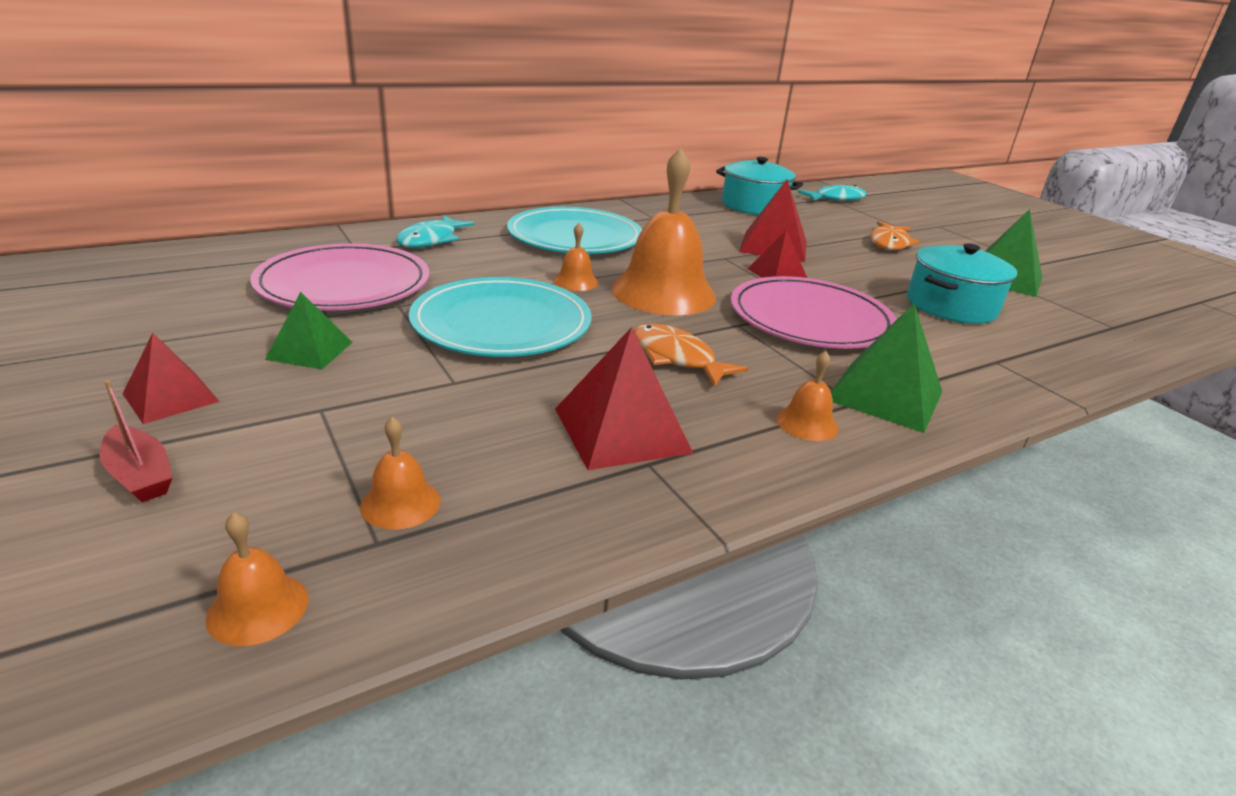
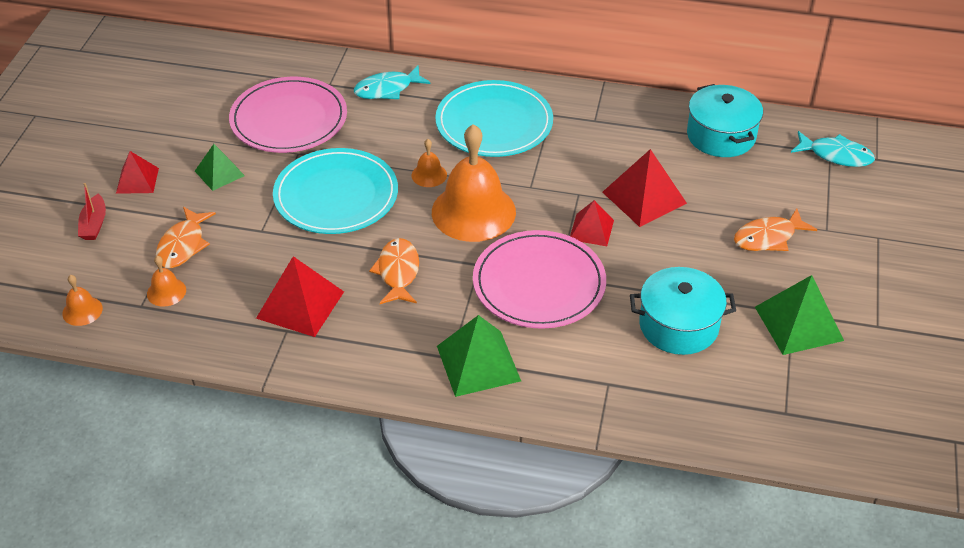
camera: 45 degrees right, 15 degrees up
orange bell [776,351,839,441] -> none
none -> orange fish [156,207,216,268]

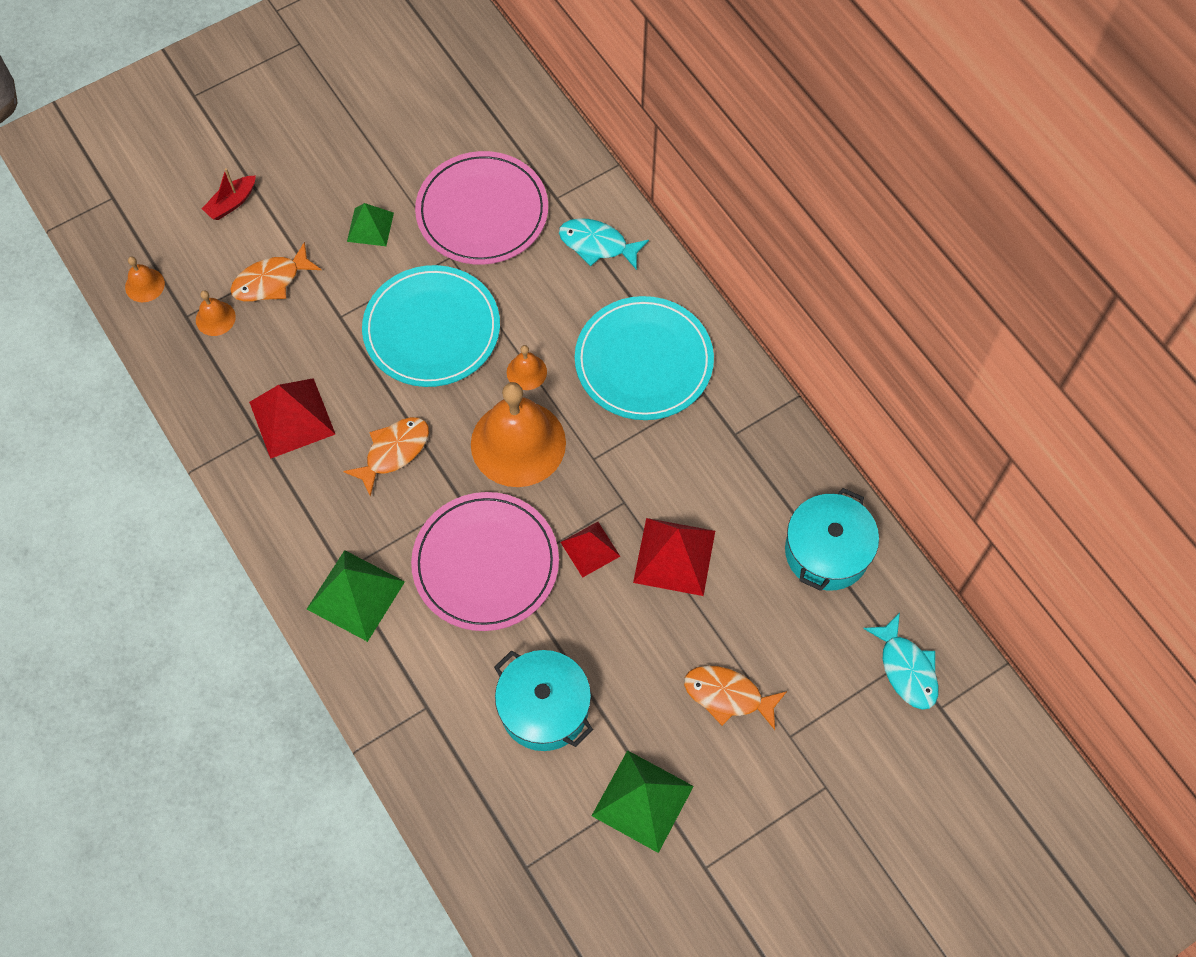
camera: 45 degrees right, 20 degrees up
red pyramid [116,151,159,194] -> none

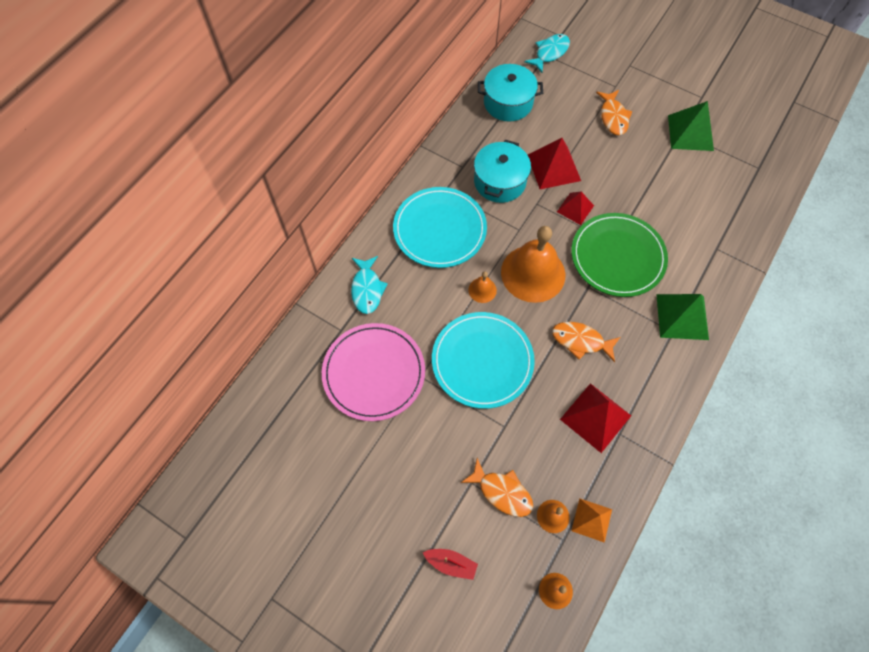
camera: 115 degrees left, 0 degrees up
green pyramid [347,203,394,246] -> none
pink plate [411,492,559,631] -> green plate [571,213,668,297]
turquoise pot [494,650,593,751] -> turquoise pot moved to [474,139,531,203]
none -> orange pyramid [571,498,612,543]

